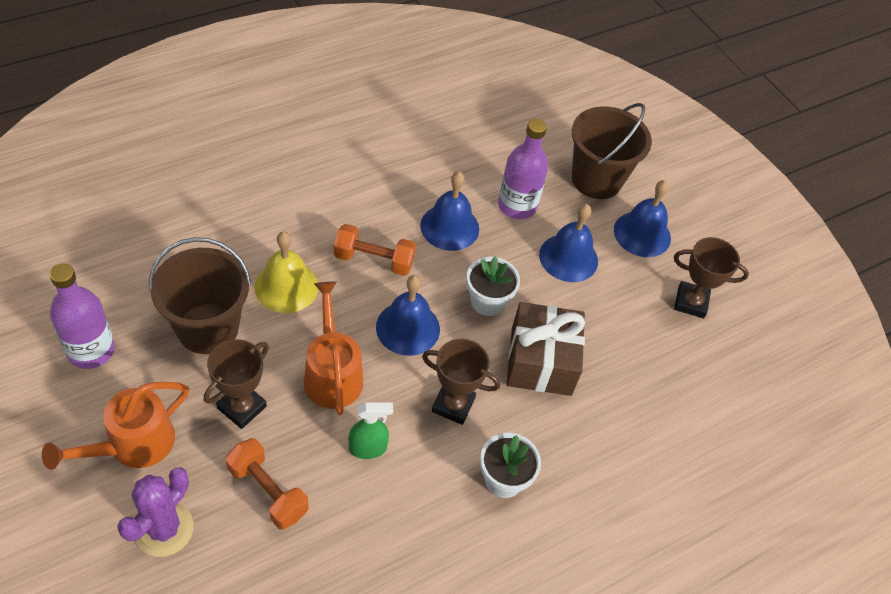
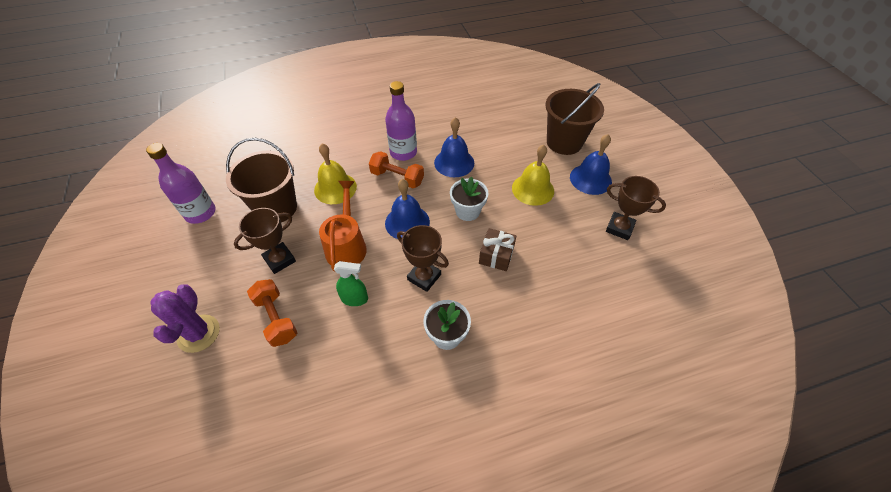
camera: 20 degrees right, 0 degrees up
orange watering can [42,382,189,470] -> none
purple cactus [117,467,194,557] -> purple cactus turned 45 degrees counterclockwise [150,284,220,353]
purple bottle [498,119,548,219] -> purple bottle moved to [385,81,417,161]
brown gift [507,302,585,396] -> brown gift [479,228,516,271], size x0.60
blue bell [539,204,598,282] -> yellow bell [512,145,554,206]

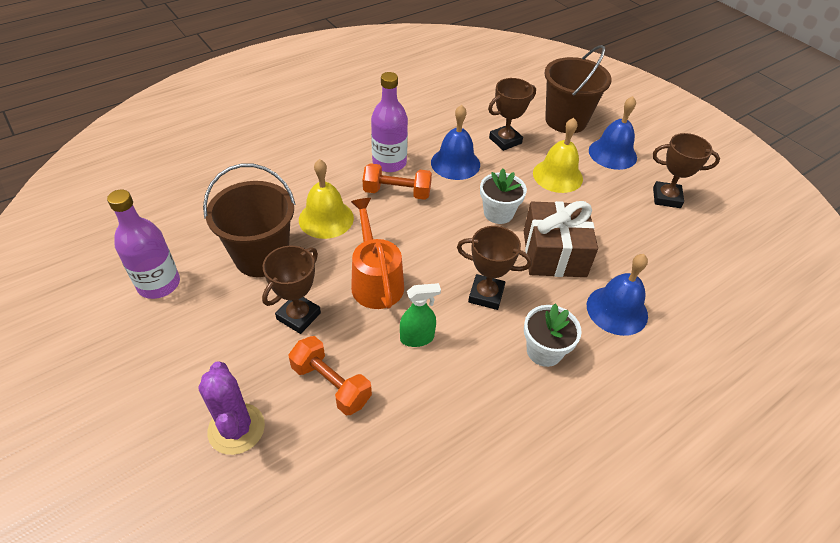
camera: 20 degrees left, 5 degrees down
blue bell [385,179,430,239] -> blue bell moved to [587,254,648,336]
brown gift [479,228,516,271] -> brown gift [524,201,598,277], size x1.66
none -> brown trophy [488,78,536,151]

